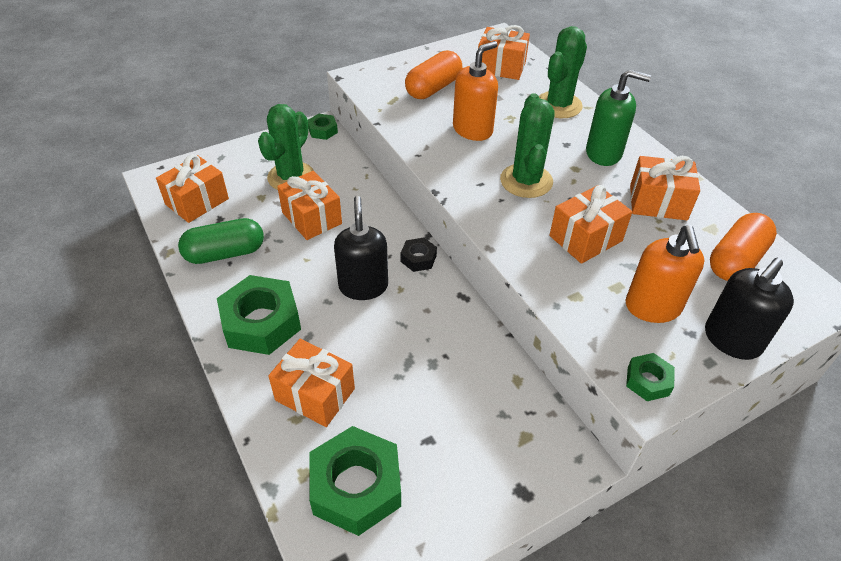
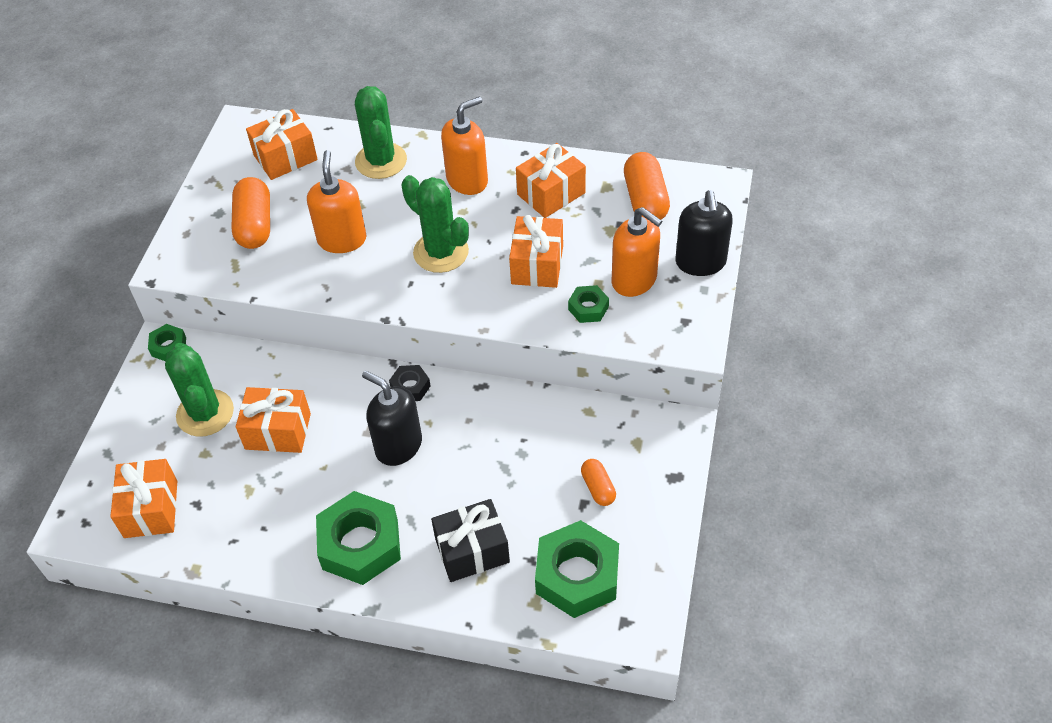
camera: 45 degrees left, 5 degrees up
green capsule [178,218,264,264] -> none
orange gift [268,339,355,427] -> black gift [431,499,510,582]
green soap dispenser [586,69,651,166] -> orange soap dispenser [441,97,488,195]
green nut [626,353,675,401] -> green nut moved to [568,285,609,323]
none -> orange capsule [581,459,616,506]

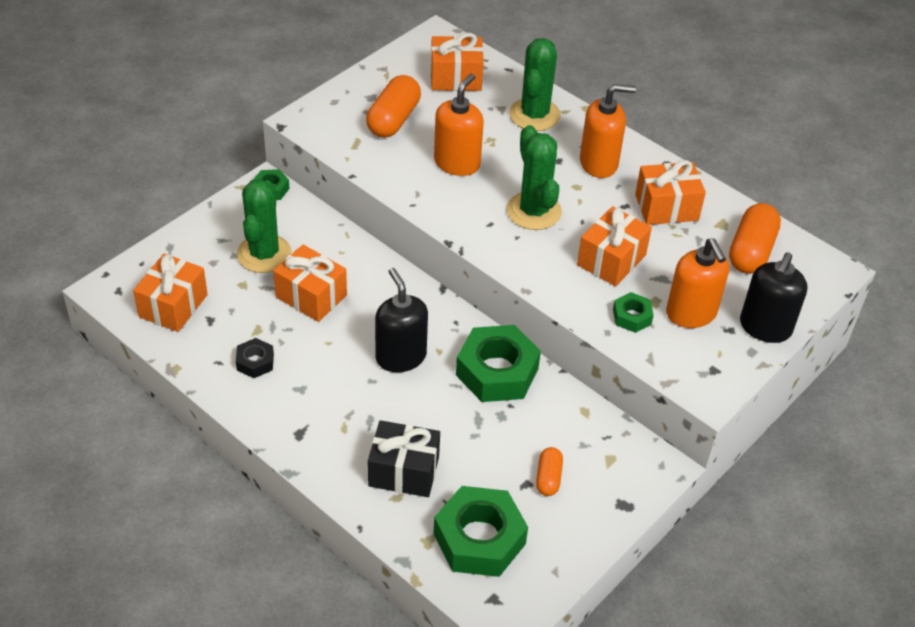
camera: 25 degrees right, 5 degrees down
green nut [316,491,401,585] -> green nut moved to [456,325,541,402]
black nut [389,365,430,401] -> black nut moved to [236,338,274,378]

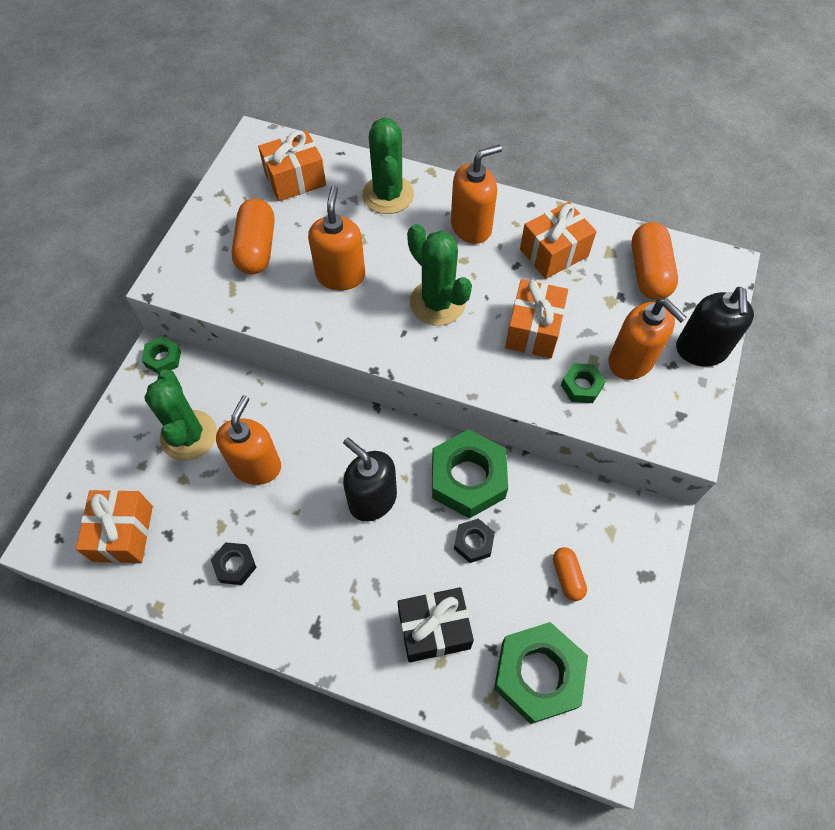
camera: 20 degrees left, 15 degrees up
orange gift [273,245,347,322] -> orange soap dispenser [216,395,281,485]
none -> black nut [454,518,495,563]

